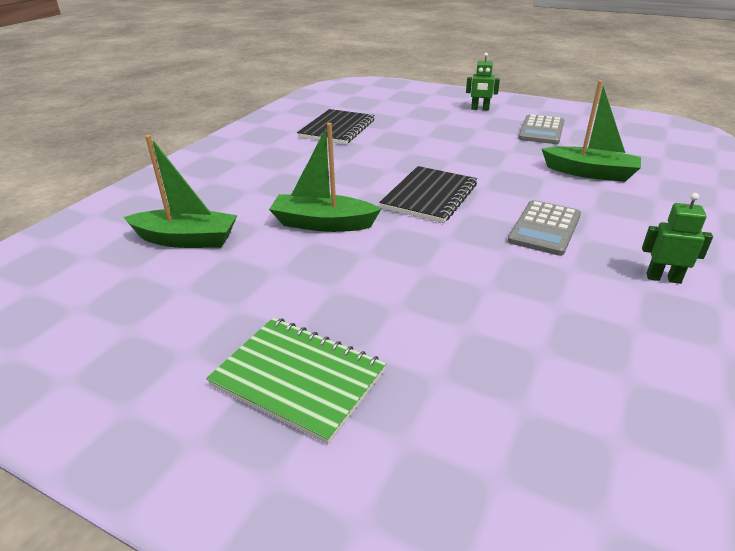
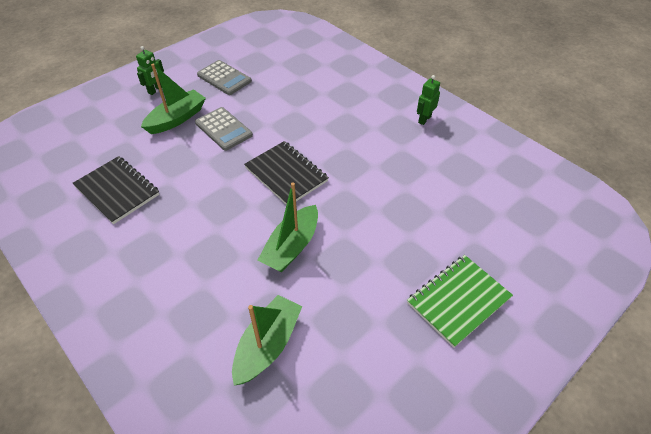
camera: 70 degrees left, 15 degrees up
grey calculator [508,200,581,256] -> grey calculator moved to [195,107,253,151]
green boat [542,80,641,182] -> green boat moved to [141,64,206,134]

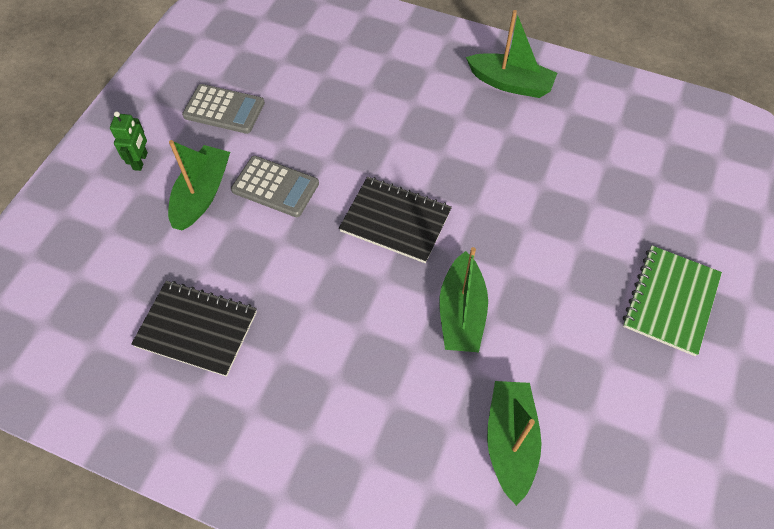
camera: 25 degrees left, 10 degrees up
green robot [417,75,440,125] -> green boat [466,10,557,98]

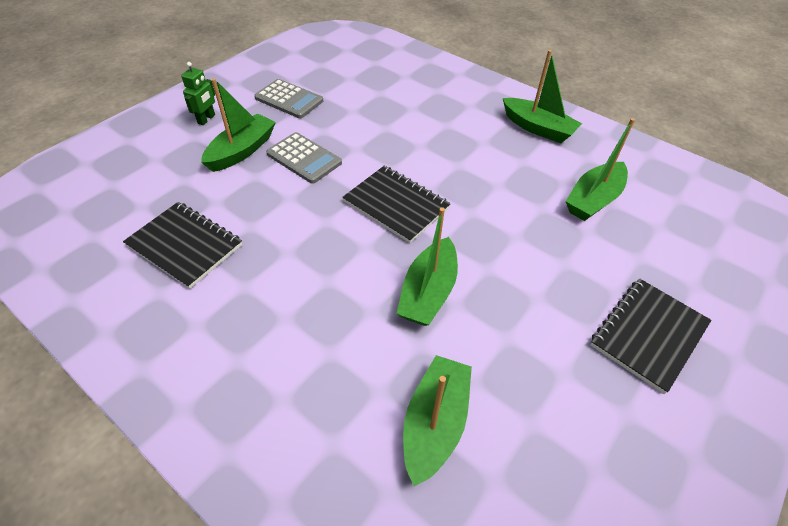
camera: 15 degrees right, 10 degrees down
green notebook [623,245,722,356] -> black notebook [590,278,712,394]
none -> green boat [565,118,635,221]

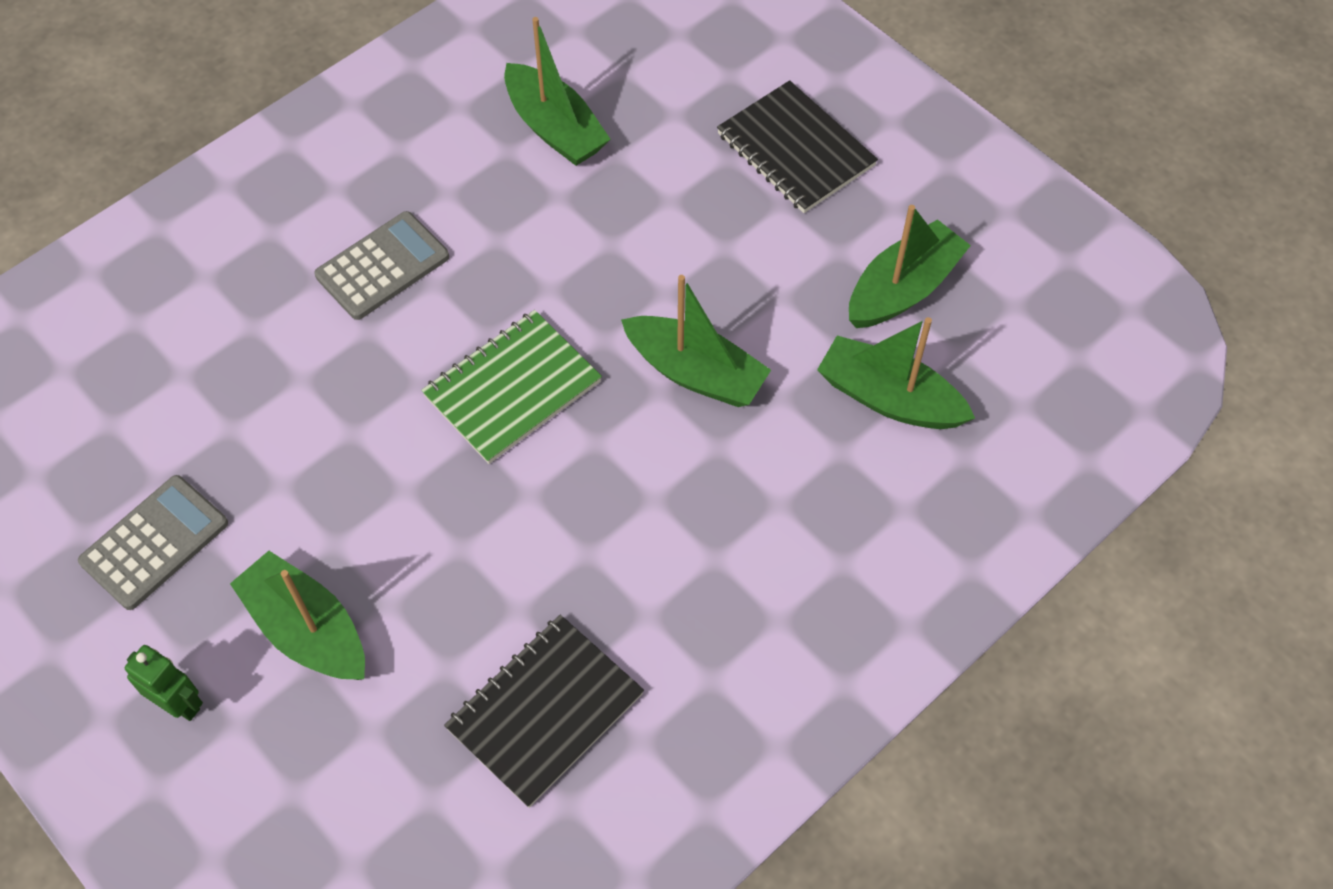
camera: 80 degrees left, 10 degrees up
grey calculator [266,132,342,184] -> grey calculator moved to [314,211,449,320]
black notebook [343,166,451,243] -> green notebook [421,310,602,464]
green boat [503,50,582,143] -> green boat moved to [849,205,971,328]

